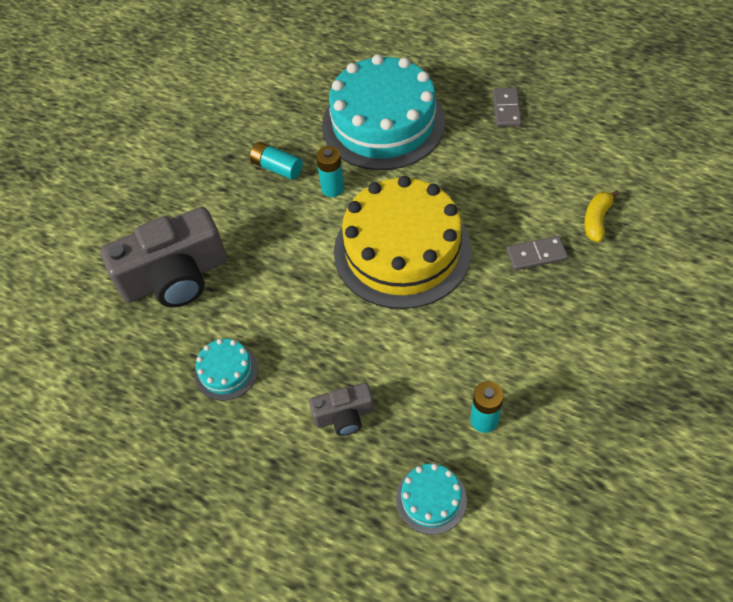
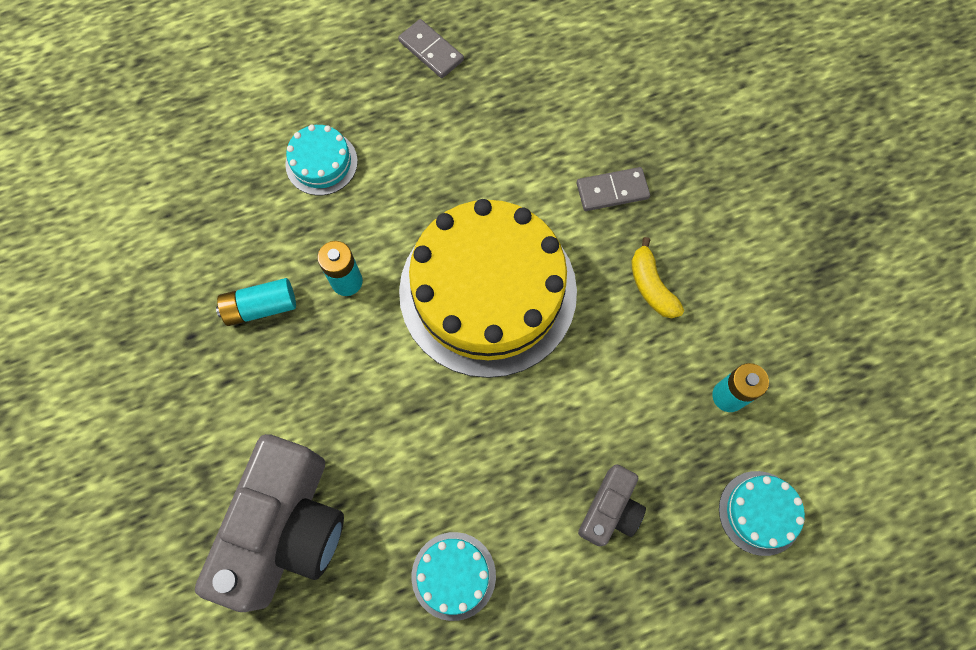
camera: 50 degrees left, 15 degrees up
turquoise cake [322,54,445,170] -> turquoise cake [285,125,358,195], size x0.43
grey domino [506,236,568,271] -> grey domino turned 45 degrees clockwise [576,167,650,211]
yellow banana [584,190,619,242] -> yellow banana moved to [631,237,684,318]

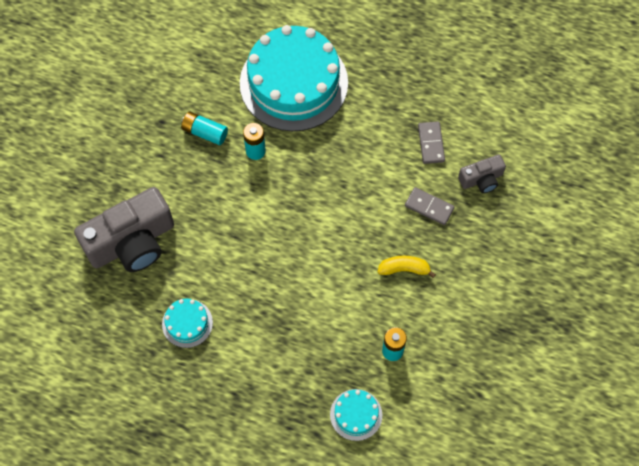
camera: 40 degrees right, 5 degrees down
turquoise cake [285,125,358,195] -> turquoise cake [240,25,348,131], size x2.34
grey domino [398,19,464,78] -> grey domino moved to [418,122,445,164]
yellow cake [399,199,577,378] -> none
grey camera [578,464,646,546] -> grey camera moved to [458,155,506,193]
yellow banana [631,237,684,318] -> yellow banana turned 75 degrees clockwise [378,256,436,278]

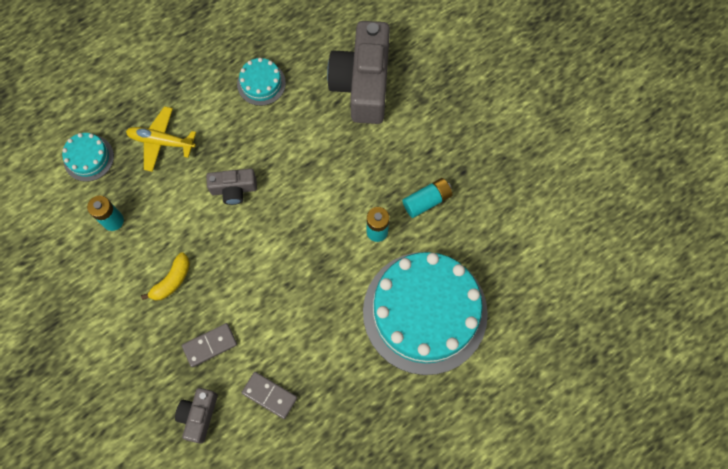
camera: 125 degrees right, 5 degrees up
none -> yellow plane [126,106,196,172]
none -> grey camera [206,169,257,205]

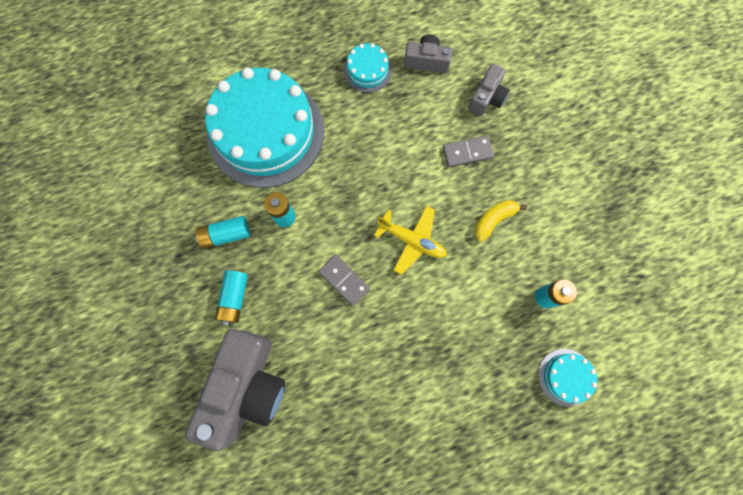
camera: 165 degrees left, 5 degrees up
yellow plane [126,106,196,172] -> yellow plane moved to [374,206,447,275]
grey camera [206,169,257,205] -> grey camera moved to [404,35,452,73]
turquoise cake [237,58,286,106] -> turquoise cake moved to [344,43,392,93]
grey domino [241,372,297,419] -> grey domino moved to [319,255,370,306]
none -> turquoise battery [215,270,248,325]

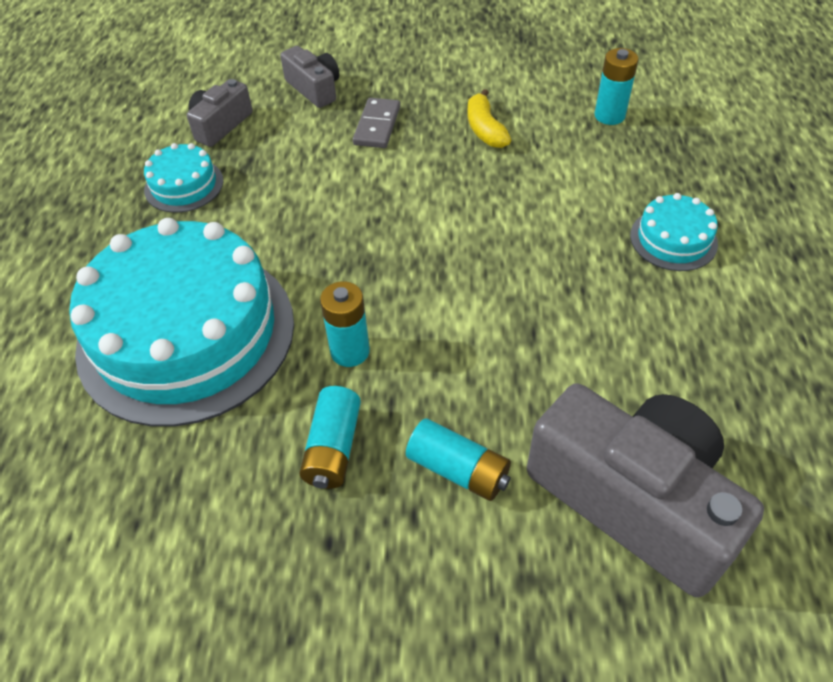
camera: 65 degrees left, 25 degrees down
grey domino [319,255,370,306] -> none
yellow plane [374,206,447,275] -> none
turquoise cake [538,349,597,406] -> turquoise cake moved to [630,193,718,271]

